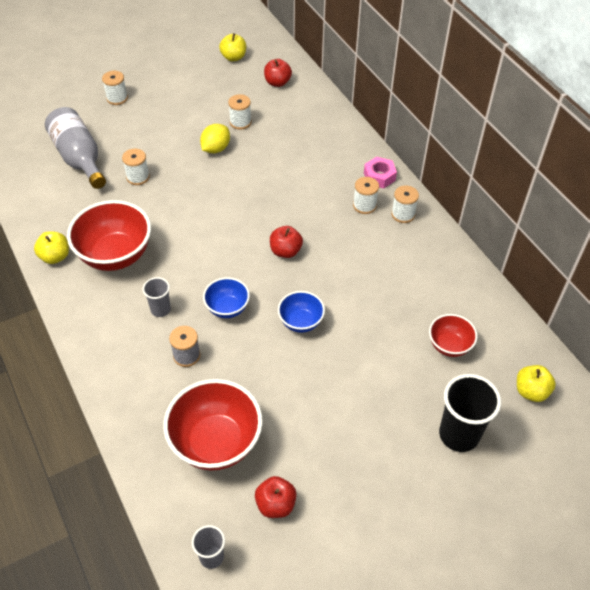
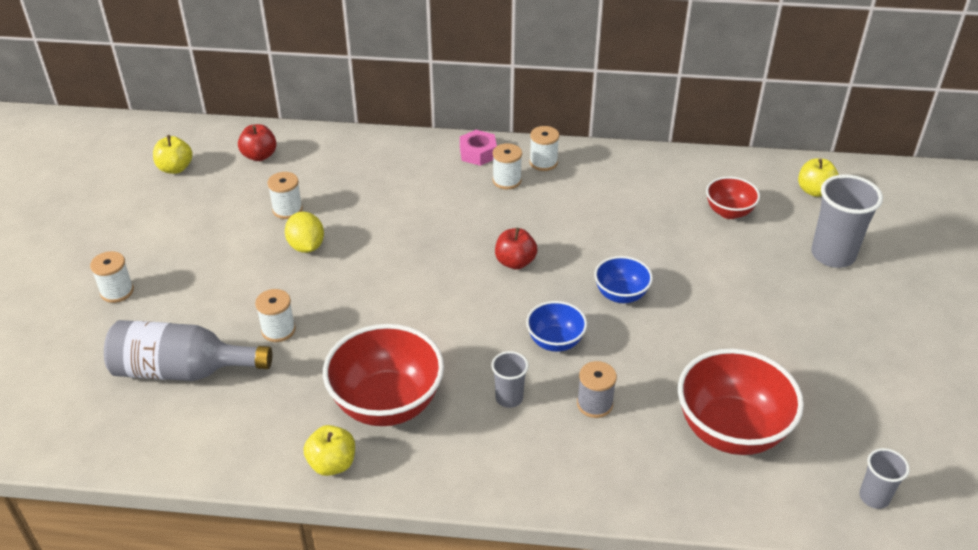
camera: 55 degrees left, 10 degrees down
red apple [255,476,296,518] -> none
black cup [439,374,501,452] -> grey cup [811,174,883,268]

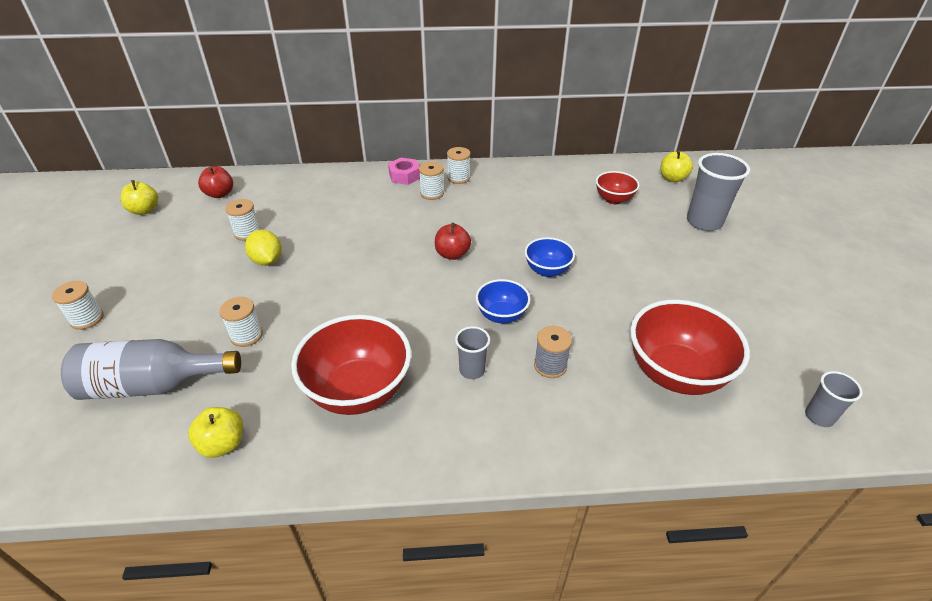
camera: 10 degrees left, 0 degrees up
yellow apple [304,425,355,476] -> yellow apple moved to [188,407,243,458]

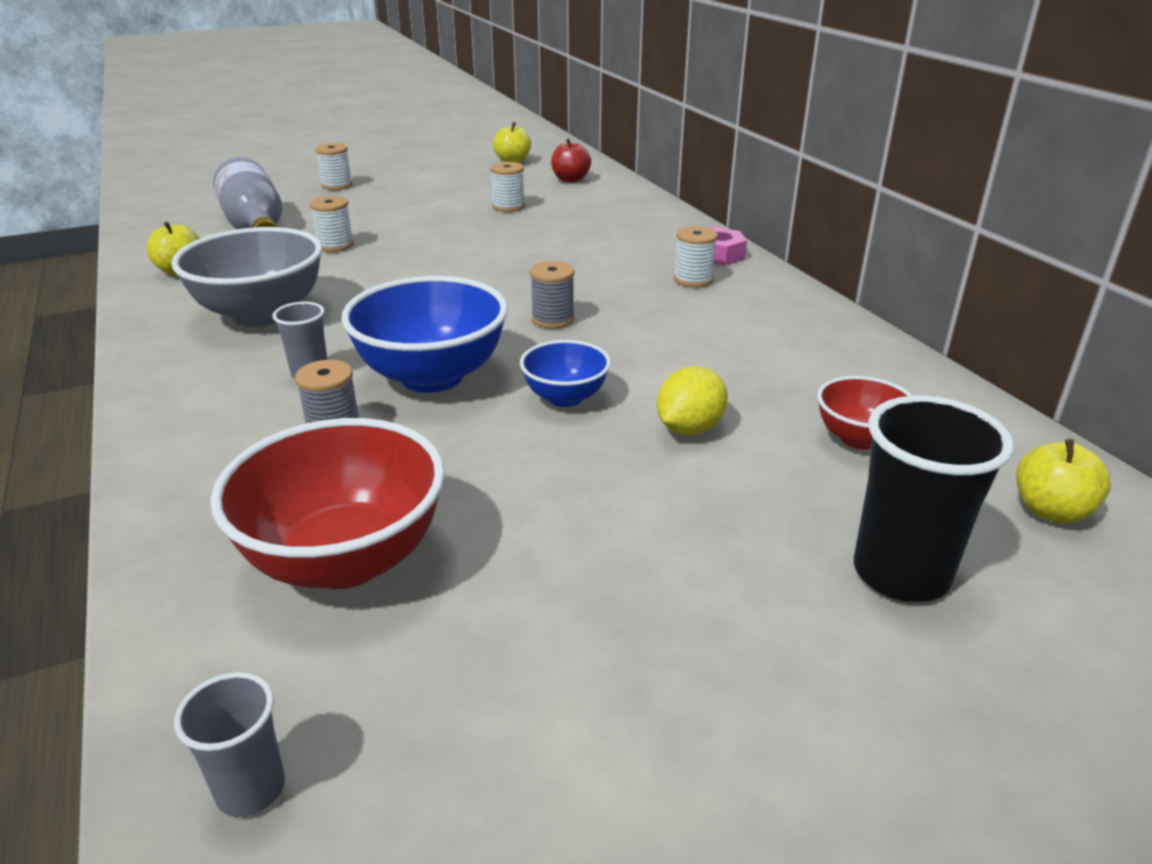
camera: 70 degrees right, 10 degrees down
yellow lemon [245,229,282,266] -> yellow lemon moved to [657,366,728,435]
red bowl [291,315,411,415] -> grey bowl [171,227,322,327]
red apple [435,223,471,260] -> grey spool [530,261,575,329]
white spool [447,147,471,184] -> none
blue bowl [476,279,531,323] -> blue bowl [341,276,508,393], size x1.84
grey cup [687,153,750,231] -> black cup [854,396,1014,602]

